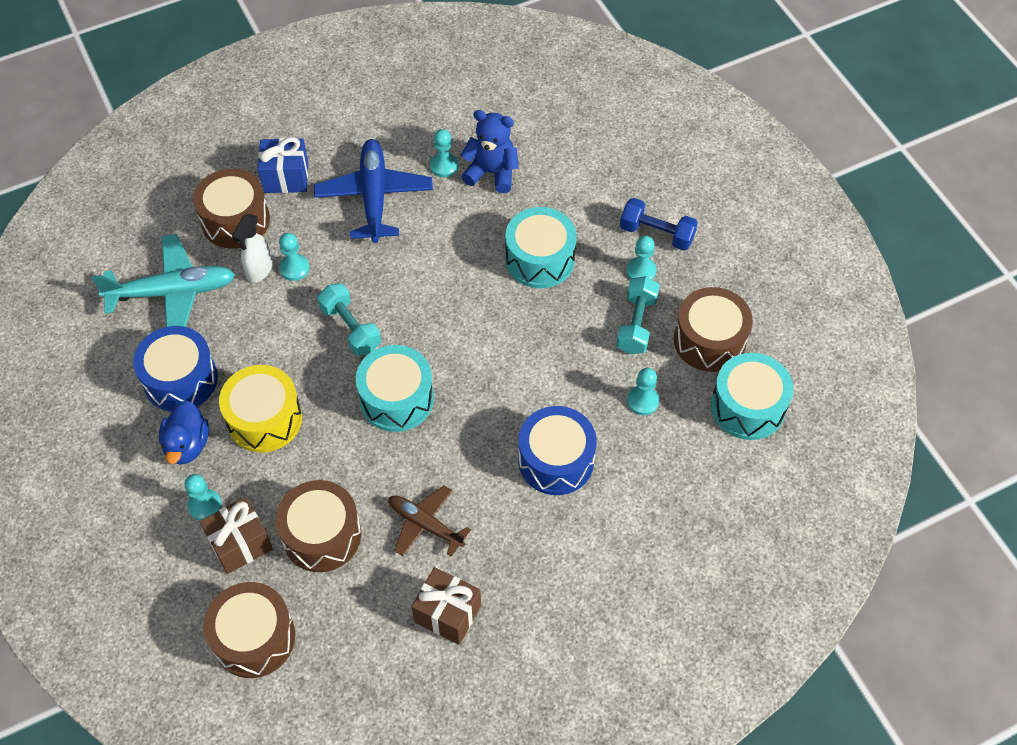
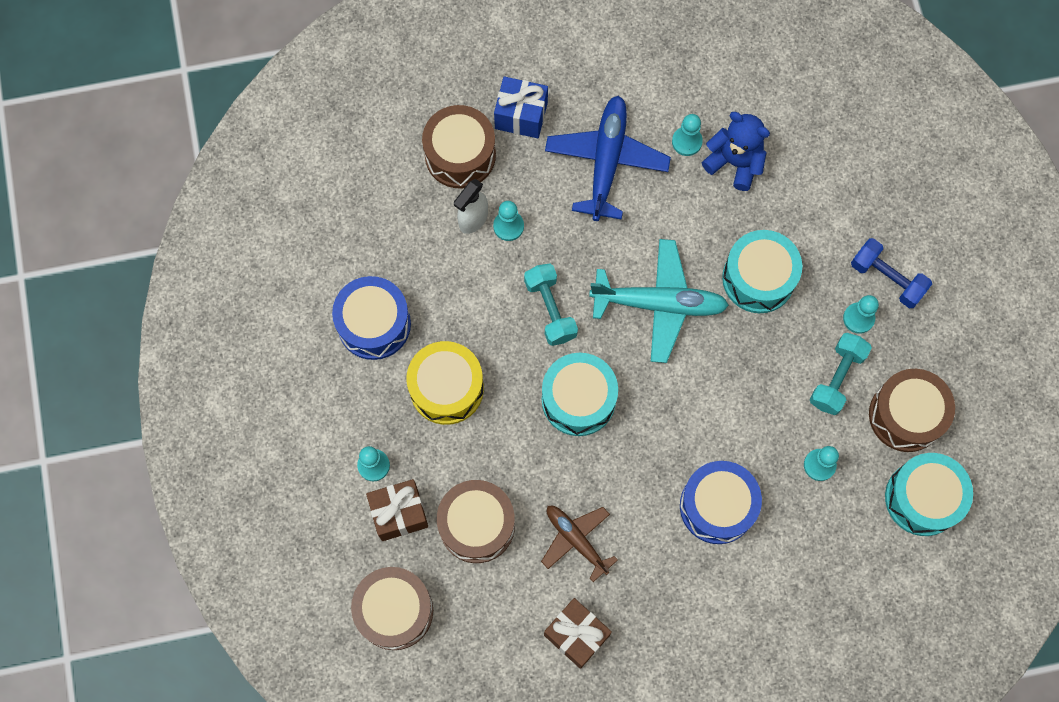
camera: 15 degrees right, 15 degrees up
turquoise plane [92,234,235,327] -> turquoise plane moved to [589,239,729,363]
blue duck [159,400,209,465] -> none

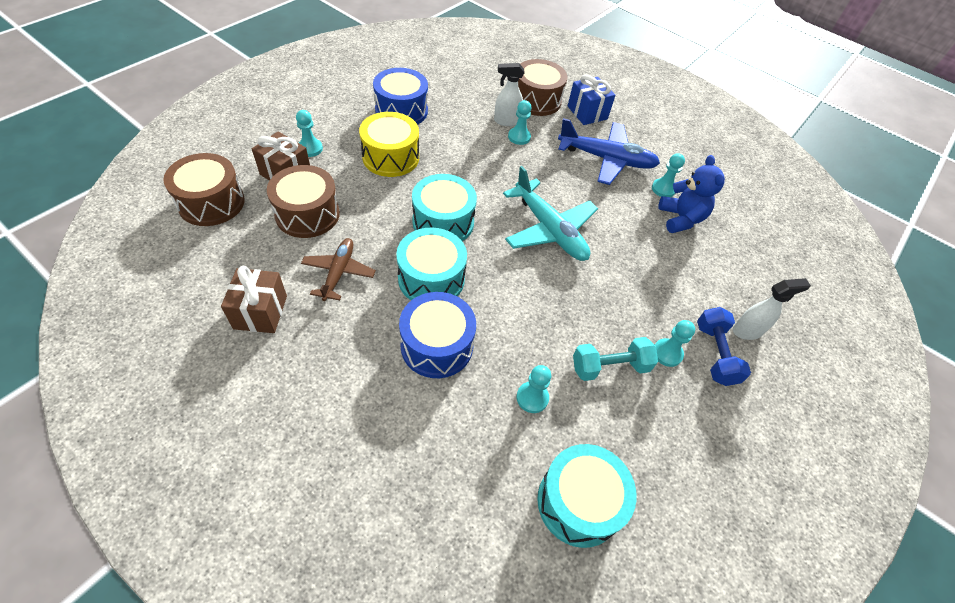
camera: 45 degrees right, 20 degrees down
turquoise dumbbell [524,263,578,346] -> none
blue plane [545,95,671,221] -> blue plane turned 45 degrees clockwise [558,118,660,185]
turquoise drum [722,230,802,313] -> turquoise drum moved to [396,227,467,300]
brown drum [869,369,955,452] -> none
none -> white spray bottle [733,278,811,340]

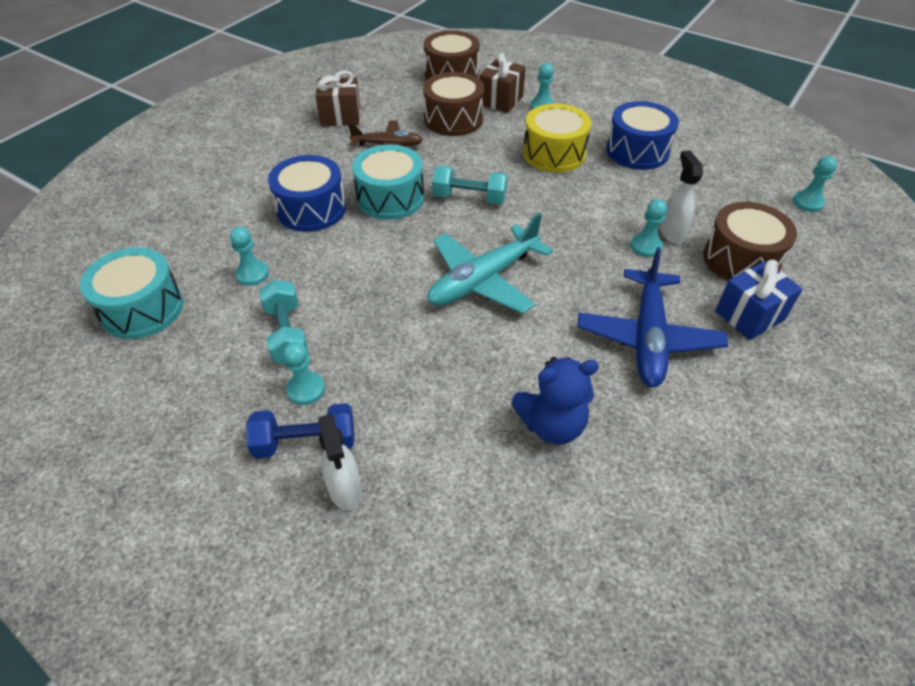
camera: 90 degrees right, 5 degrees down
turquoise drum [412,174,477,241] -> turquoise dumbbell [432,166,508,204]
turquoise pawn [652,153,685,197] -> turquoise pawn moved to [793,156,837,212]

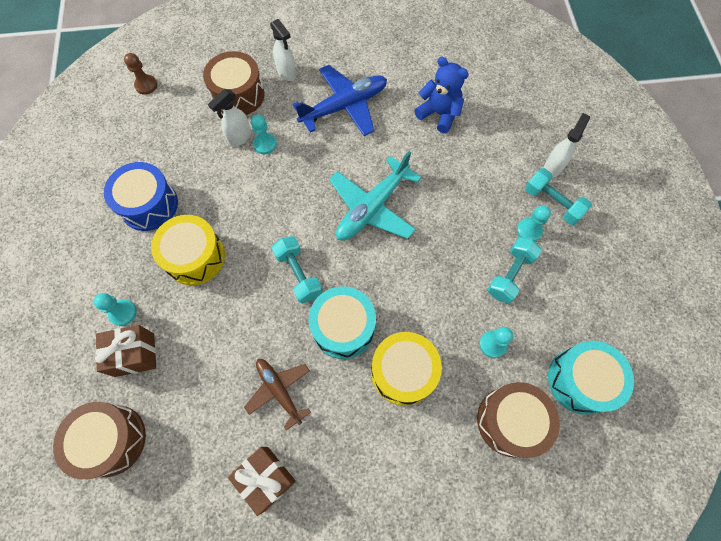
camera: 130 degrees left, 20 degrees up
blue dumbbell [246,403,355,458] -> turquoise dumbbell [525,168,592,225]
blue drum [268,155,346,232] -> yellow drum [371,332,442,406]
brown drum [423,72,484,136] -> brown drum moved to [477,382,560,458]
turquoise plane [427,213,553,314] -> turquoise plane turned 120 degrees clockwise [329,151,421,241]
blue gift [715,260,803,340] -> white spray bottle [270,19,297,81]
turquoise pawn [793,156,837,212] -> brown pawn [124,53,158,95]

